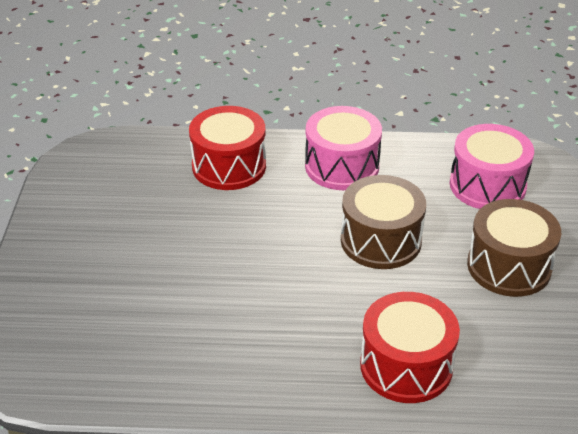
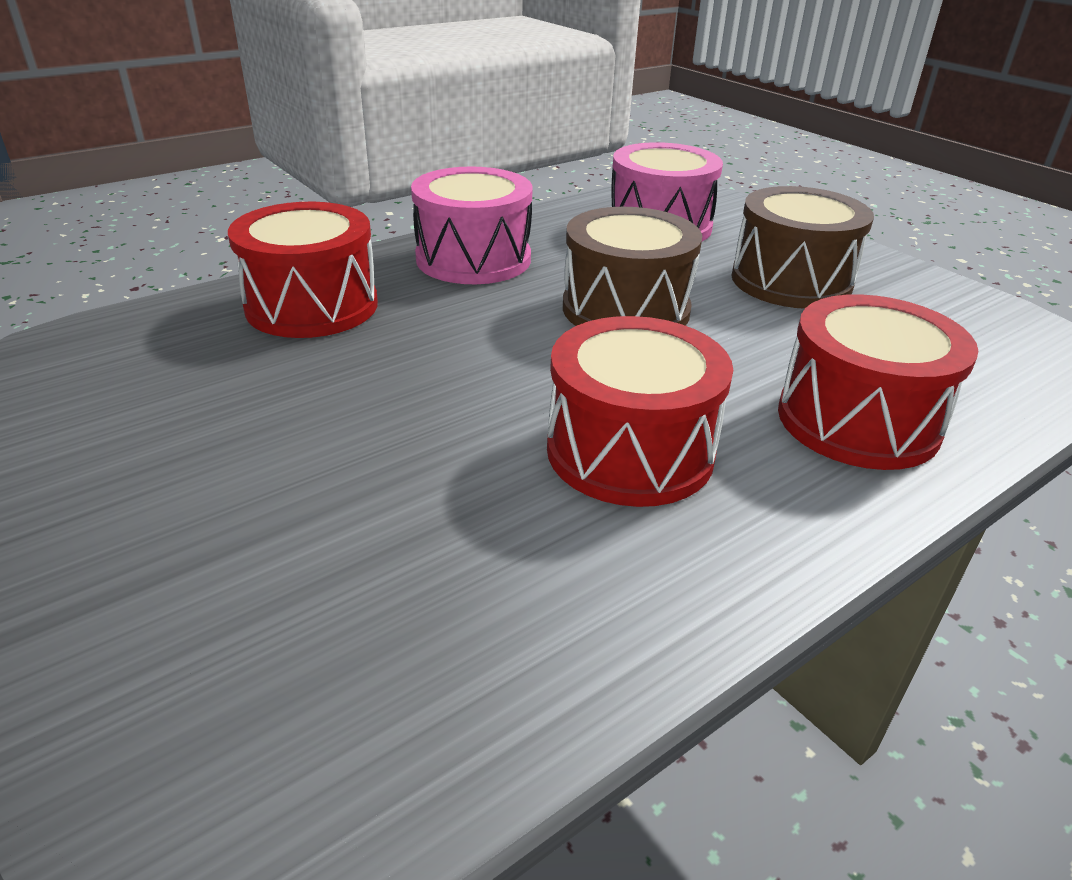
camera: 40 degrees left, 5 degrees down
none -> red drum [547,316,733,507]

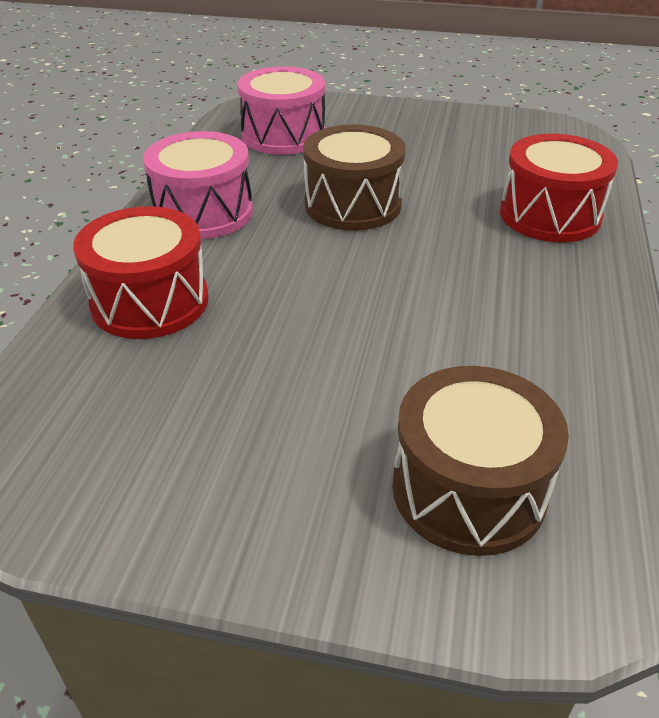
camera: 40 degrees left, 5 degrees up
red drum [547,316,733,507] -> none
brown drum [731,186,874,309] -> brown drum moved to [392,366,569,556]

